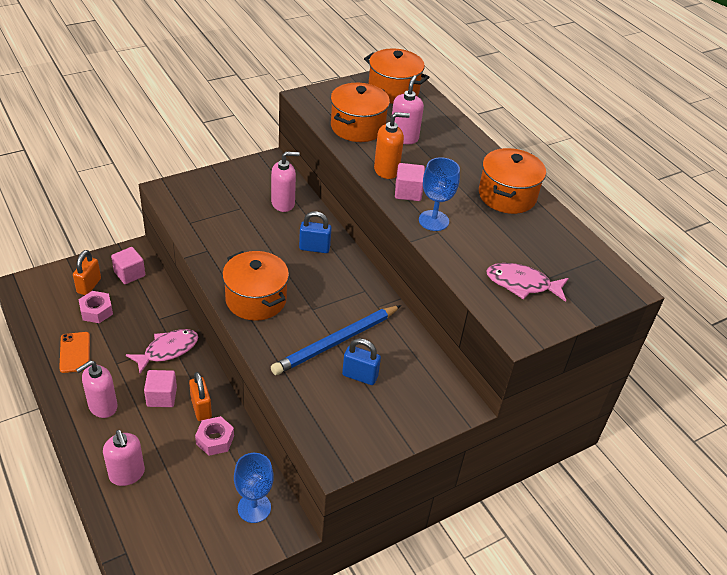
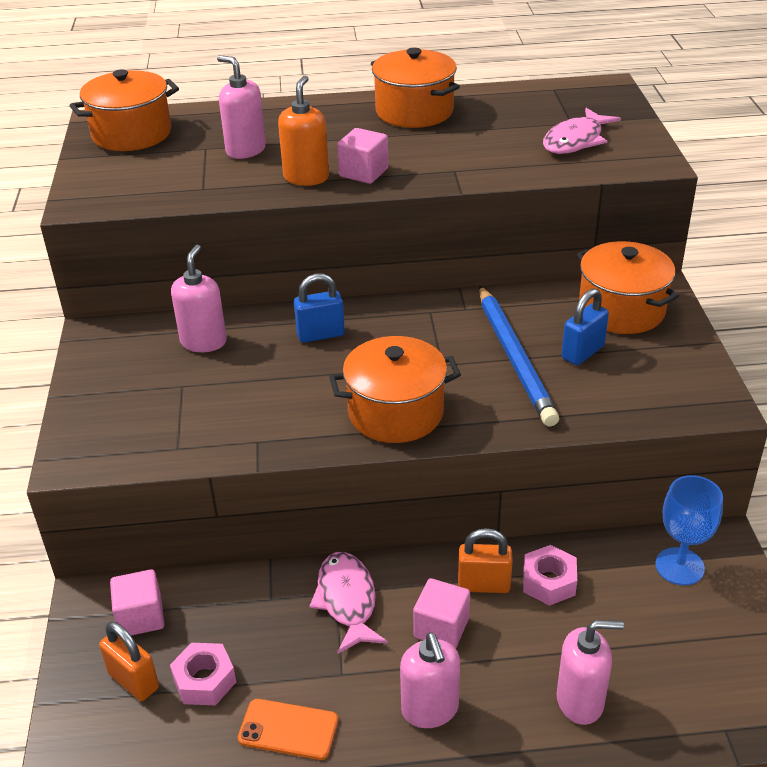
camera: 60 degrees left, 5 degrees down
blue padlock [299,211,332,253] -> blue padlock turned 45 degrees clockwise [294,273,345,343]
orange pot [331,83,390,142] -> orange pot moved to [577,241,679,334]
blue goblet [419,157,460,231] -> none

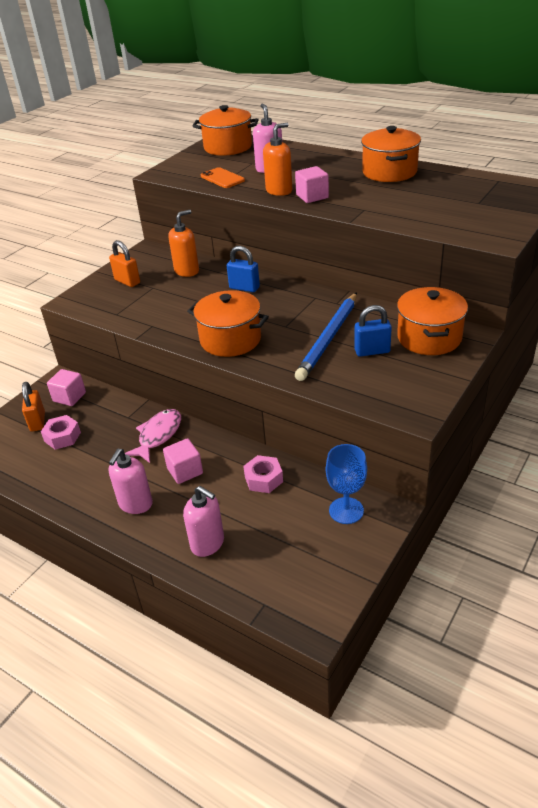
camera: 40 degrees right, 0 degrees up
pink soap dispenser [171,244,227,352] -> orange soap dispenser [168,210,199,277]
orange phone [238,699,338,760] -> orange phone moved to [201,167,245,188]
orange padlock [458,528,513,593] -> orange padlock moved to [109,240,140,287]
pink fish [543,108,621,154] -> none

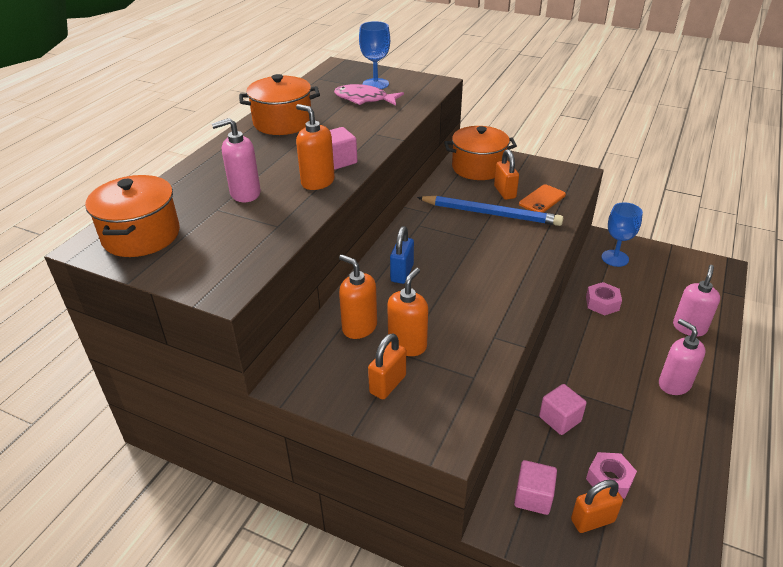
camera: 100 degrees left, 0 degrees up
pink soap dispenser [109,449,153,514] -> pink soap dispenser turned 135 degrees counterclockwise [659,319,705,395]
pink fish [125,409,181,463] -> pink fish moved to [334,84,404,106]
pink cube [163,438,203,484] -> pink cube moved to [539,384,587,435]
orange pot [187,290,269,357] -> none
orange phone [201,167,245,188] -> orange phone moved to [519,184,566,213]
blue padlock [354,305,392,357] -> orange padlock [494,149,519,200]
none -> blue goblet [359,21,390,89]
none -> orange soap dispenser [387,268,428,356]

